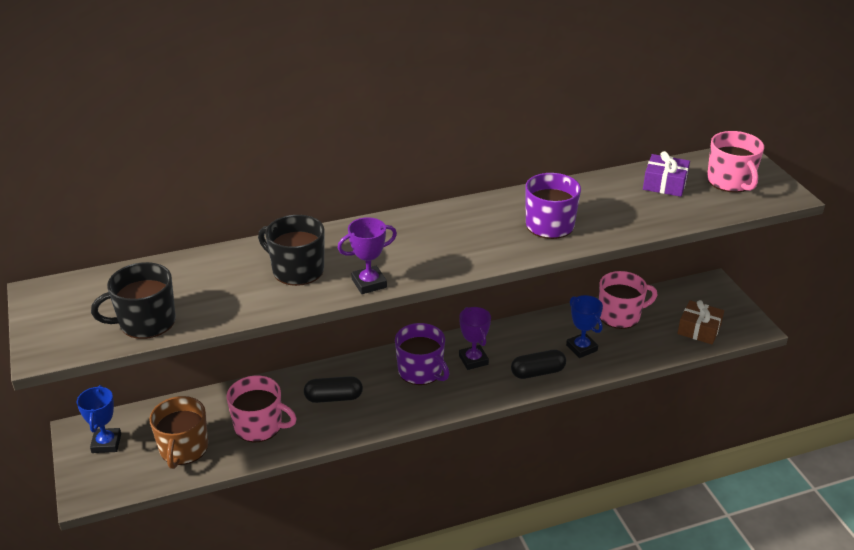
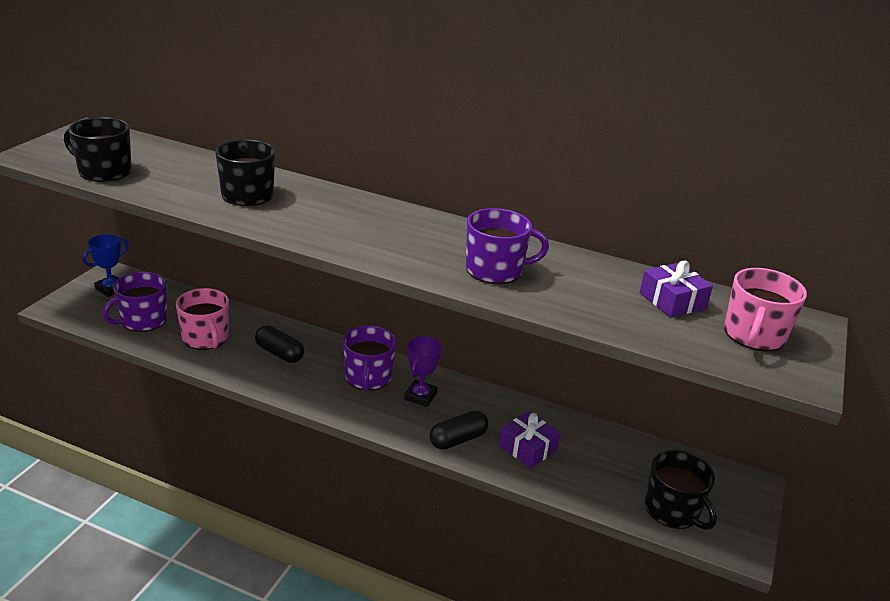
camera: 40 degrees right, 5 degrees down
brown mug [149,396,208,469] -> purple mug [102,272,167,332]
purple trophy [337,217,397,294] -> none
black capsule [511,350,566,379] -> black capsule turned 60 degrees counterclockwise [430,411,489,450]
blue trophy [566,295,603,358] -> purple gift [499,411,560,468]
pink mug [599,271,657,329] -> none
brown gift [677,300,724,344] -> black mug [645,450,717,530]

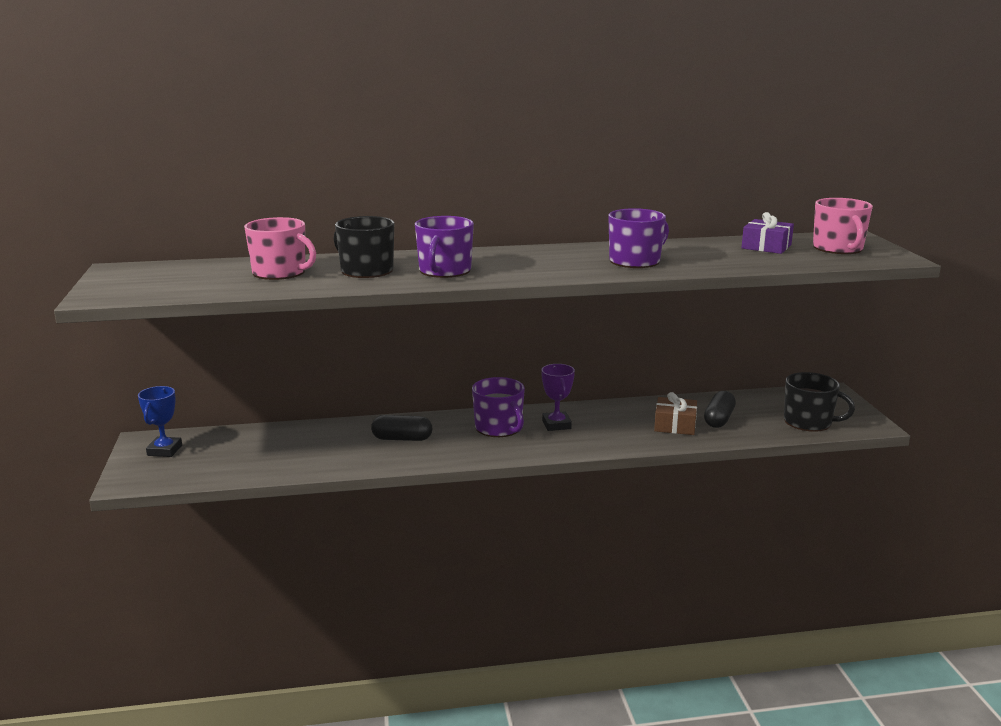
camera: 30 degrees left, 10 degrees down
black mug [64,117,132,182] -> none
purple mug [102,272,167,332] -> purple mug moved to [415,216,474,278]
pink mug [176,288,229,350] -> pink mug moved to [244,217,316,280]
black capsule [430,411,489,450] -> black capsule moved to [704,391,736,428]
purple gift [499,411,560,468] -> brown gift [654,392,697,435]

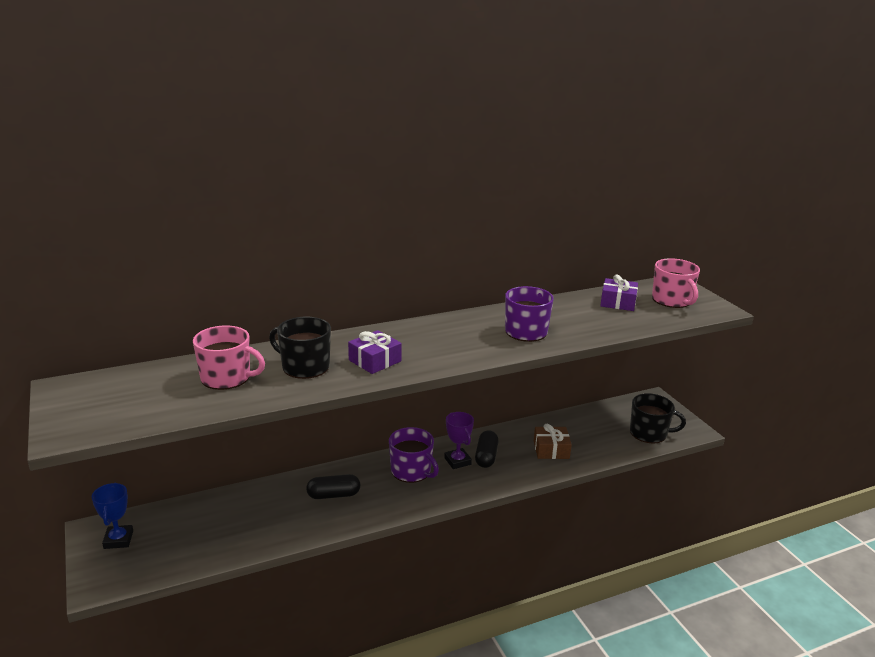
camera: 15 degrees left, 5 degrees up
purple mug [415,216,474,278] -> purple gift [348,330,402,374]
black capsule [704,391,736,428] -> black capsule moved to [475,430,499,468]

